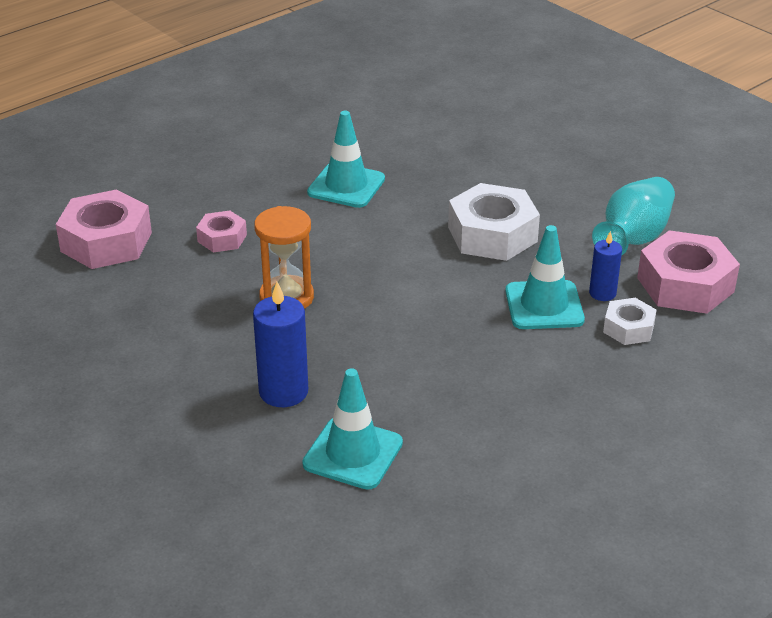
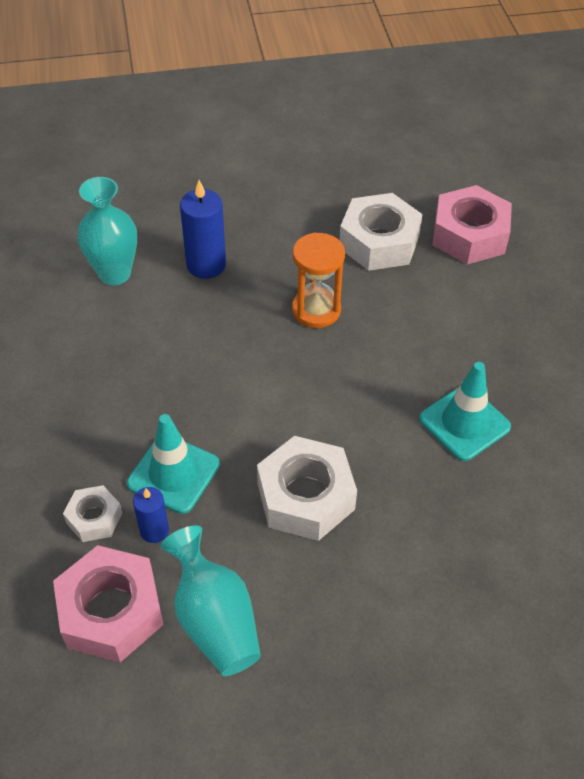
camera: 120 degrees right, 15 degrees up
pink nut [196,210,247,252] -> none
turquoise traffic cone [302,368,403,490] -> turquoise vase [77,177,137,285]
none -> white nut [339,193,423,271]

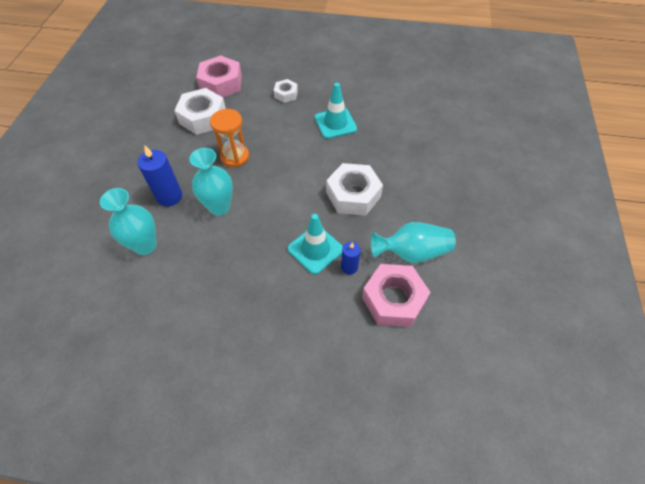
camera: 70 degrees left, 5 degrees up
white nut [63,485,122,542] -> white nut moved to [274,79,298,103]
none -> turquoise vase [189,148,233,216]

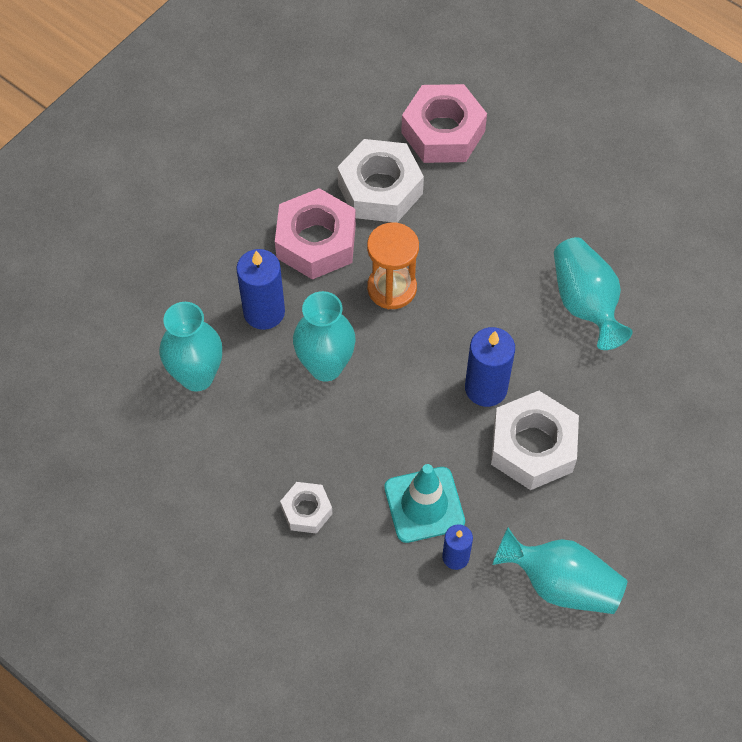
camera: 30 degrees right, 5 degrees up
white nut [274,79,298,103] -> white nut moved to [280,482,332,534]
turquoise traffic cone [315,83,357,139] -> turquoise vase [554,237,633,350]
pink nut [362,264,430,327] -> pink nut moved to [275,188,356,280]
none -> blue candle [465,327,515,407]

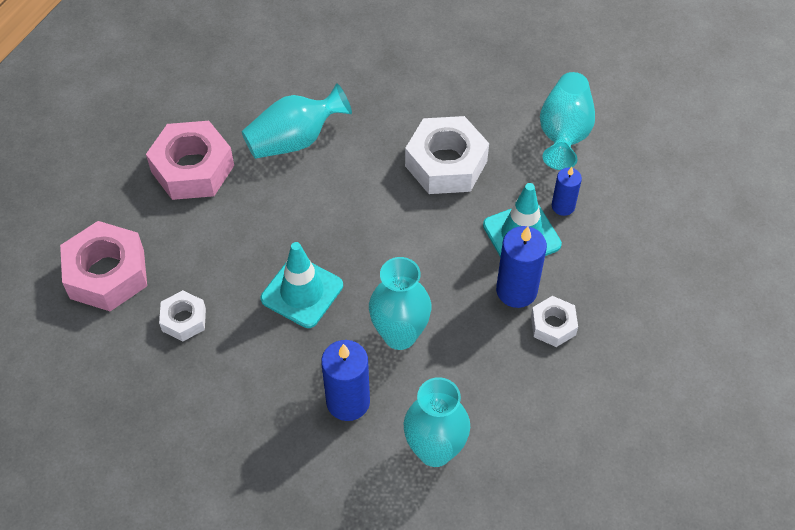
camera: 100 degrees left, 5 degrees down
pink nut [275,188,356,280] -> pink nut moved to [146,121,234,200]
white nut [337,139,424,223] -> white nut [159,290,206,341], size x0.54
orange hourglass [367,222,419,309] -> turquoise traffic cone [261,242,343,328]
blue candle [465,327,515,407] -> blue candle moved to [496,226,547,308]

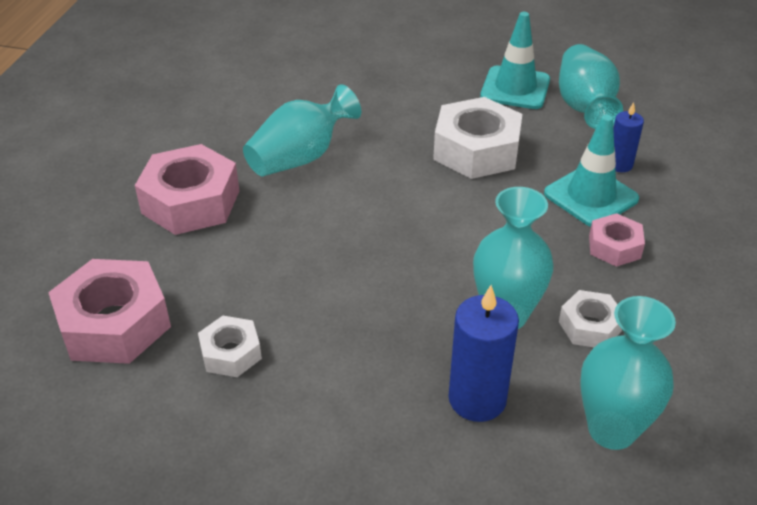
camera: 15 degrees left, 15 degrees down
turquoise traffic cone [261,242,343,328] -> turquoise traffic cone moved to [480,12,550,109]
blue candle [496,226,547,308] -> pink nut [589,213,645,267]
white nut [531,296,578,347] -> white nut moved to [559,290,622,347]

